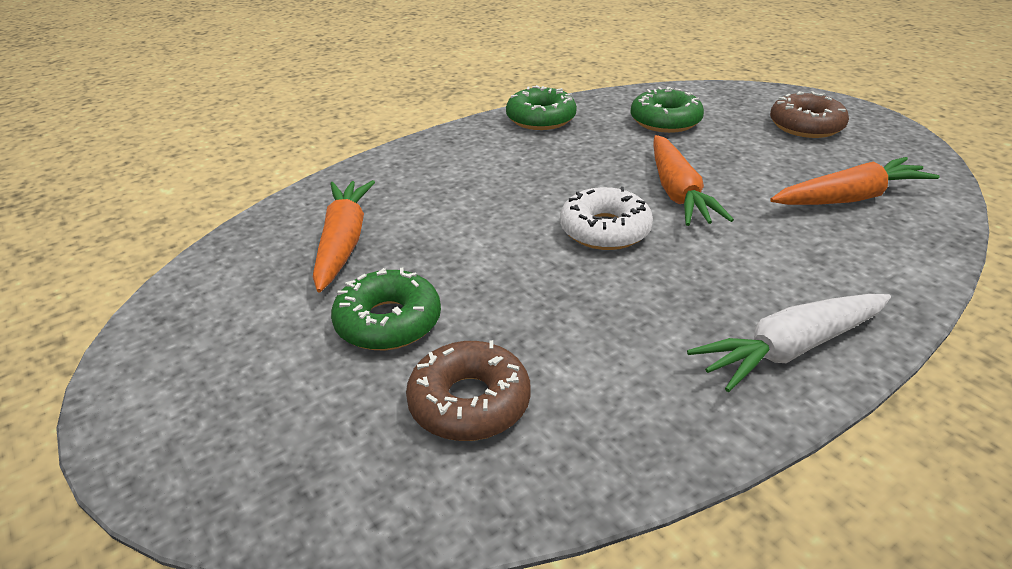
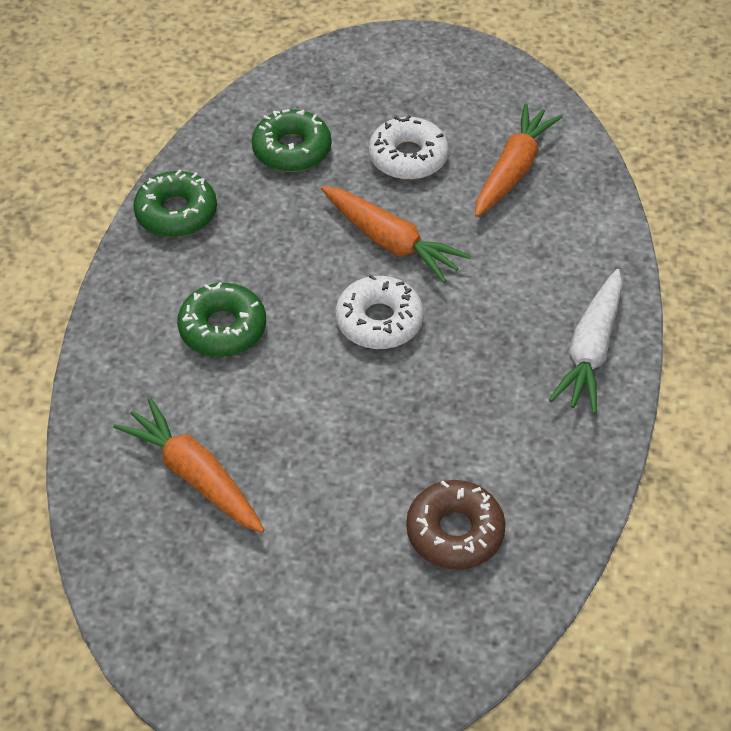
camera: 45 degrees left, 15 degrees up
green donut [331,268,441,350] -> green donut moved to [177,282,266,357]
brown donut [770,91,849,138] -> none
none -> white donut [369,115,449,180]

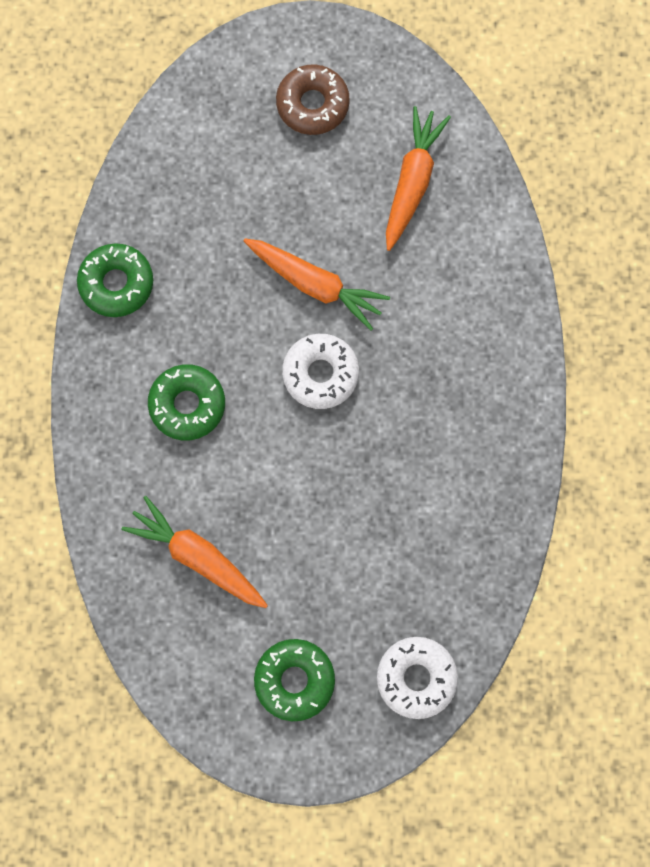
camera: 10 degrees left, 25 degrees up
green donut [252,109,331,172] -> green donut moved to [254,639,335,721]
white donut [369,115,449,180] -> white donut moved to [377,637,458,719]
brown donut [406,480,505,570] -> brown donut moved to [276,64,350,135]
white carrot [549,269,622,414] -> none

